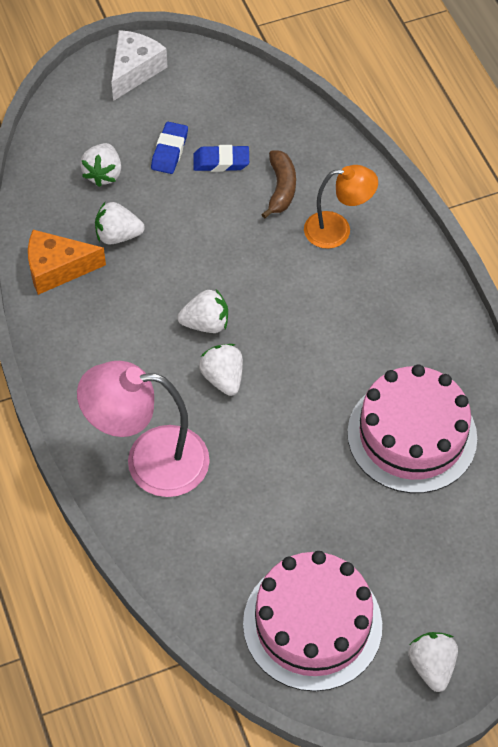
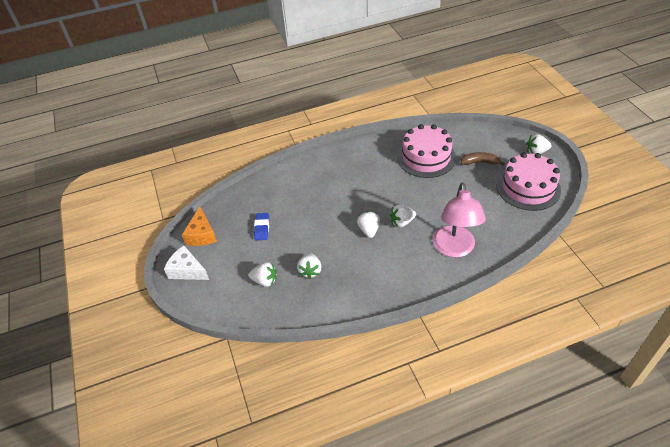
camera: 85 degrees left, 10 degrees down
orange cheese [28,230,106,295] -> orange cheese moved to [182,206,217,246]
blue eraser [151,122,188,174] -> none
brown banana [261,150,296,219] -> brown banana moved to [461,152,505,166]
orange lamp [304,165,378,249] -> none

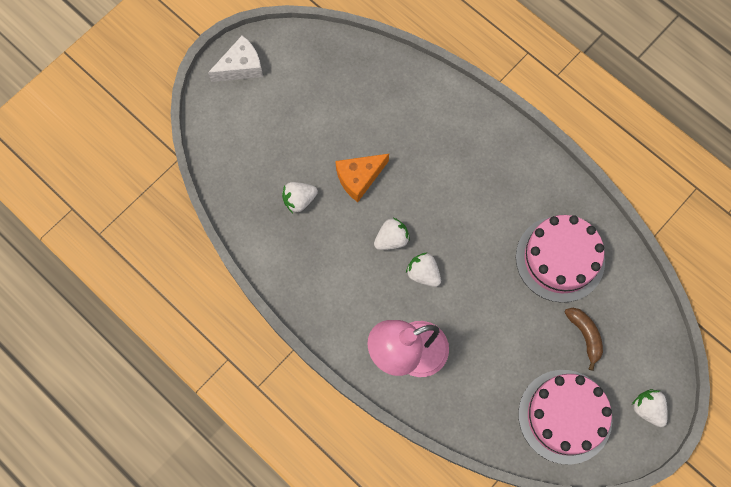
camera: 60 degrees right, 25 degrees up
white cheese [164,246,209,280] -> white cheese turned 60 degrees clockwise [208,35,263,82]
orange cheese [182,206,217,246] -> orange cheese moved to [335,154,389,202]
white strawberry [249,262,277,287] -> none
blue eraser [254,213,269,240] -> none

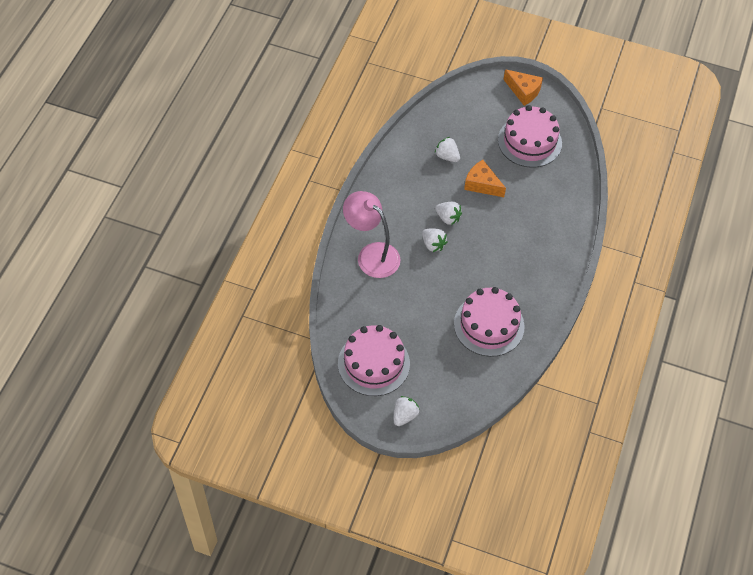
camera: 65 degrees right, 15 degrees down
white cheese [208,35,263,82] -> orange cheese [503,69,543,106]
white strawberry [406,253,441,287] -> white strawberry turned 120 degrees clockwise [422,228,448,252]
brown banana [565,308,603,371] -> none
none -> pink cake [498,105,562,168]

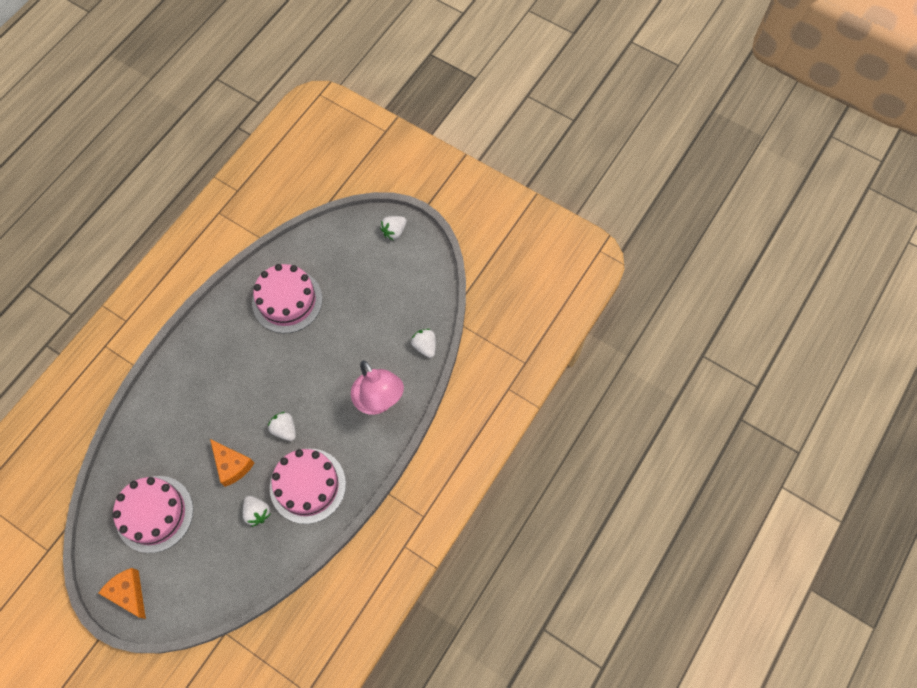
camera: 165 degrees left, 10 degrees up
pink cake [338,325,410,396] -> pink cake moved to [270,449,346,524]
white strawberry [422,228,448,252] -> white strawberry moved to [411,329,436,358]

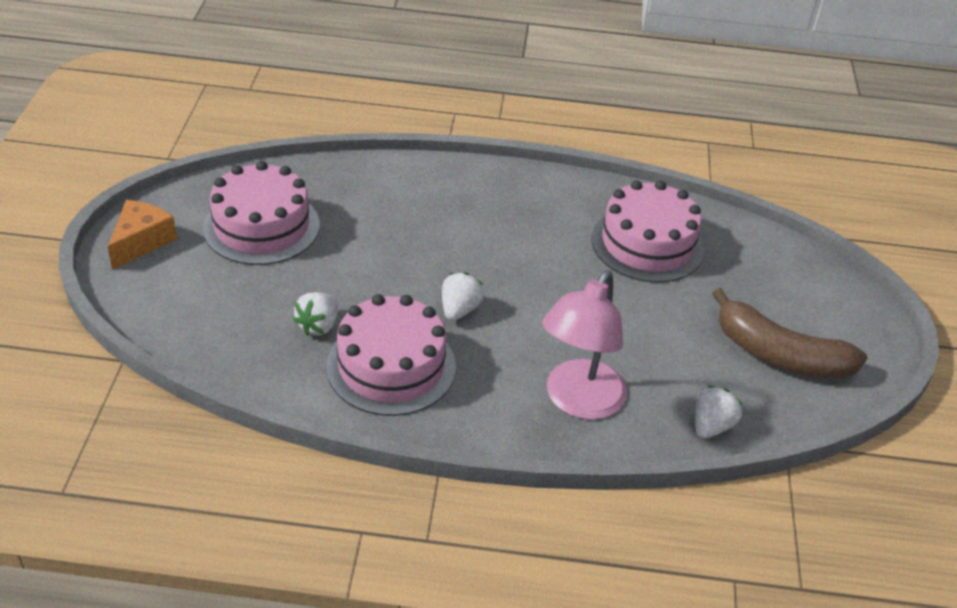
camera: 60 degrees right, 25 degrees down
orange cheese [210,439,254,487] -> none
white strawberry [380,216,406,241] -> none
none -> brown banana [712,288,867,379]

